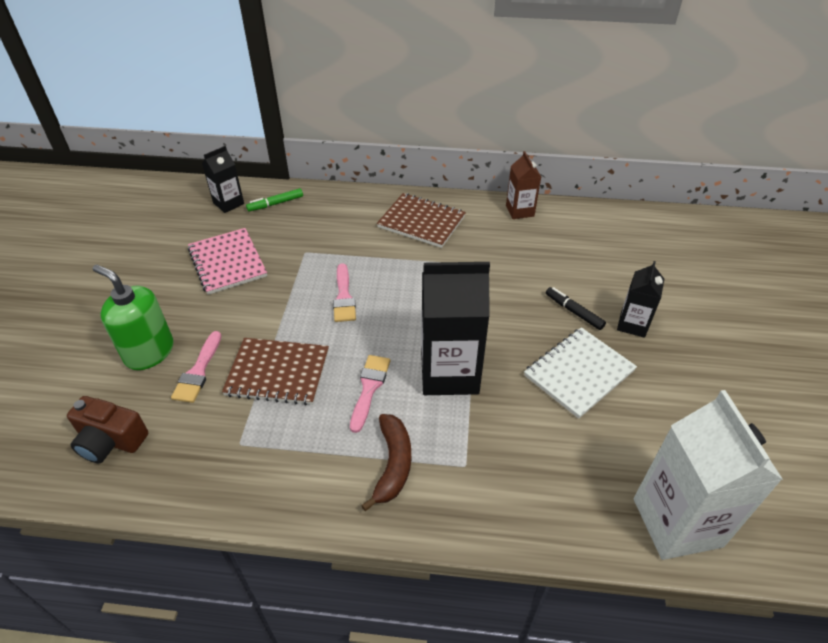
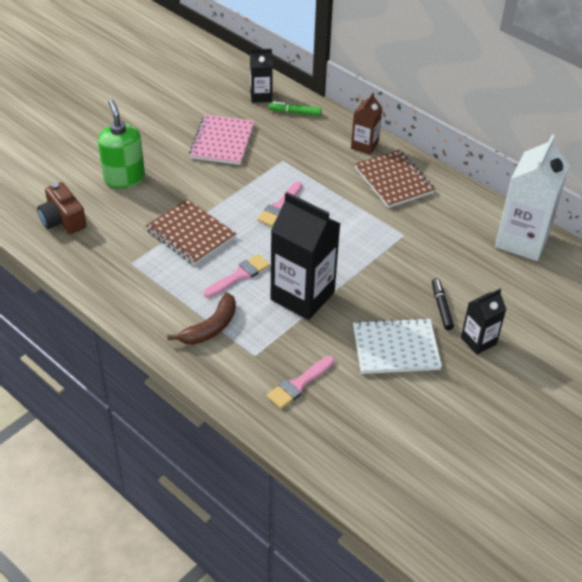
camera: 35 degrees right, 0 degrees up
pink brush [171,331,221,403] -> pink brush moved to [267,356,334,409]
brown carton [506,151,541,219] -> brown carton moved to [351,93,383,155]
white carton [633,390,783,560] -> white carton moved to [495,134,570,261]

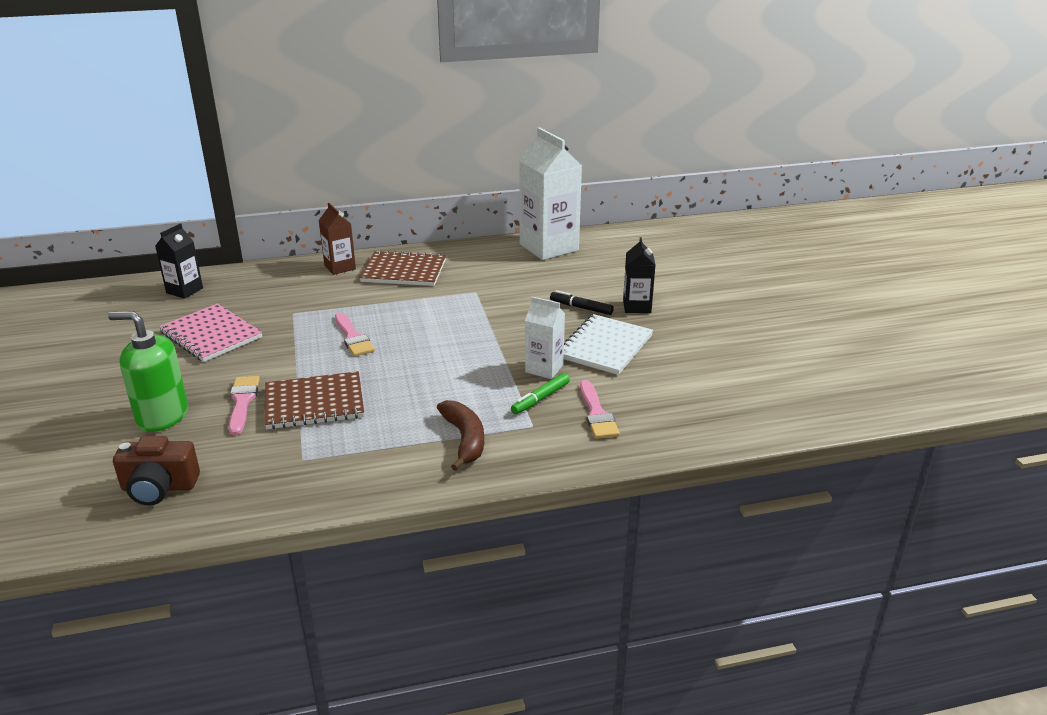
camera: 55 degrees left, 15 degrees down
pink brush [204,254,270,297] -> pink brush moved to [229,376,260,435]
green marker [269,101,322,116] -> green marker moved to [511,373,570,414]
black carton [270,192,340,320] -> none
none -> white carton [525,296,565,379]

